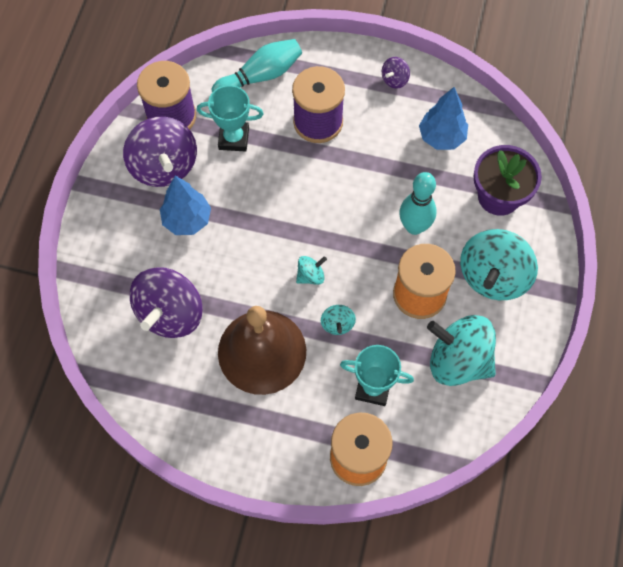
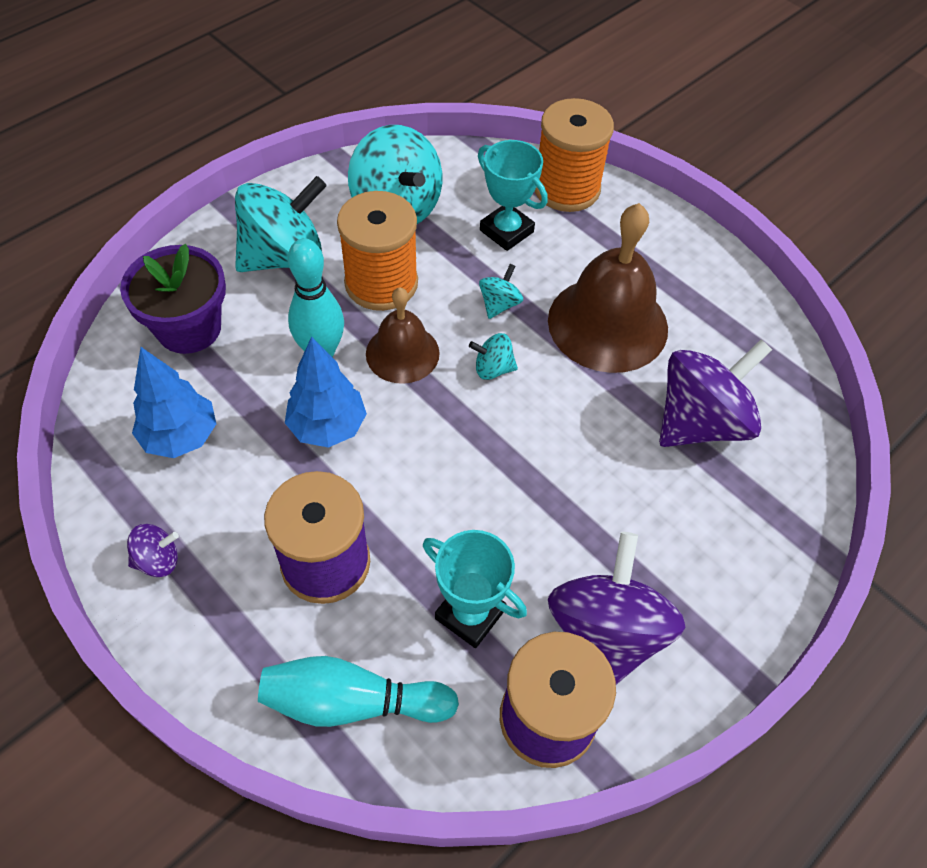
camera: 150 degrees left, 10 degrees down
blue tree [160,176,211,235] -> blue tree moved to [285,336,367,448]
none -> brown bell [366,287,439,384]

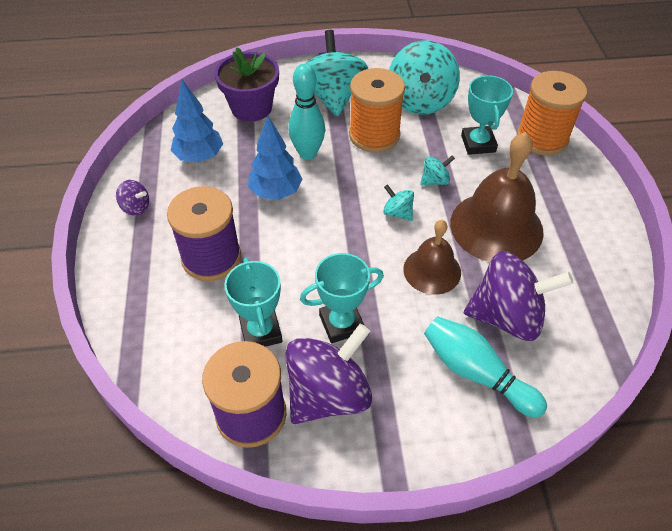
camera: 40 degrees right, 5 degrees down
turquoise spinning top [235,176,327,272] -> turquoise spinning top turned 105 degrees counterclockwise [305,30,368,116]
turquoise bowling pin [258,656,459,727] -> turquoise bowling pin moved to [424,316,547,418]
brown bell [366,287,439,384] -> brown bell moved to [403,220,461,295]
none -> turquoise trophy [300,253,384,343]

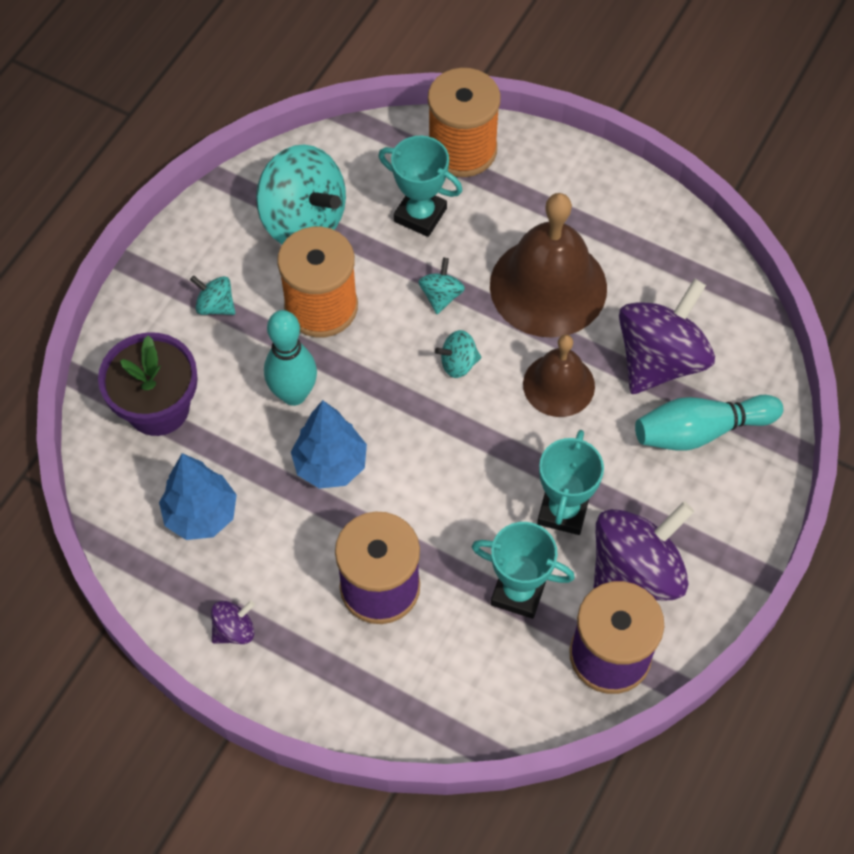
camera: 55 degrees left, 10 degrees up
purple spinning top [285,324,372,424] -> purple spinning top turned 60 degrees clockwise [593,502,694,601]
turquoise spinning top [305,30,368,116] -> turquoise spinning top [190,275,235,315], size x0.45

